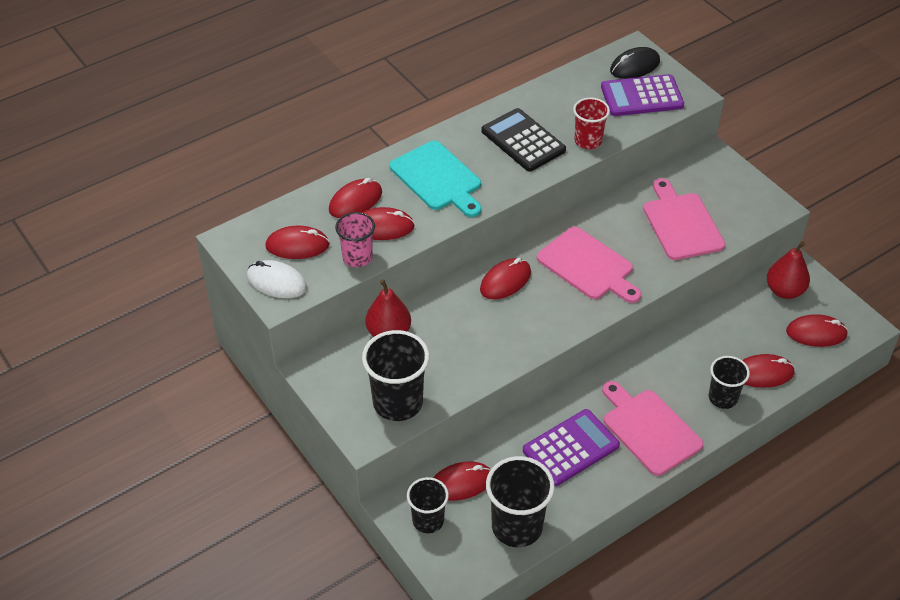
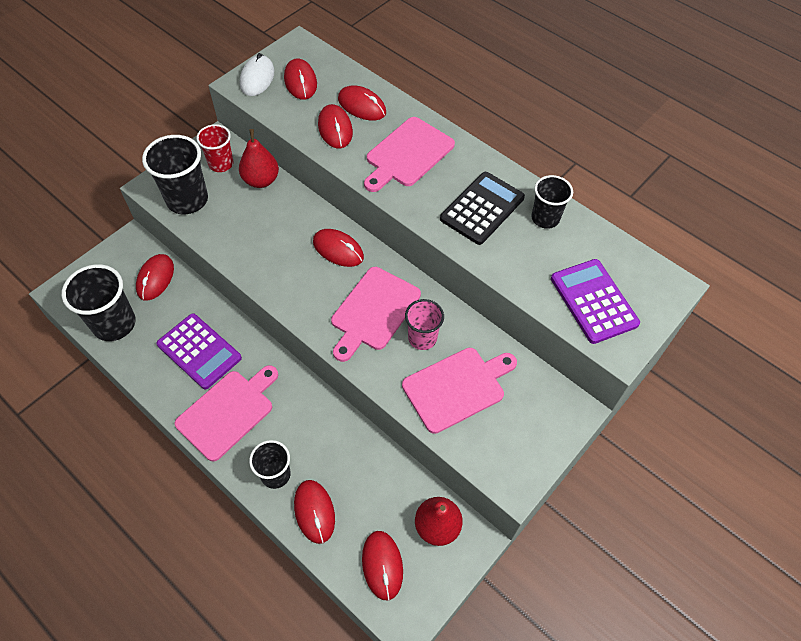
camera: 75 degrees right, 10 degrees up
pink cup [335,212,375,267] -> pink cup moved to [405,299,444,350]
turquoise cutting board [390,141,481,217] -> pink cutting board [364,117,455,192]
black cup [407,477,449,533] -> black cup moved to [531,175,573,229]
red mouse [433,461,491,501] -> red mouse turned 45 degrees clockwise [136,254,174,301]
red cup [573,97,610,149] -> red cup moved to [196,124,233,172]
black mouse [610,47,660,79] -> none

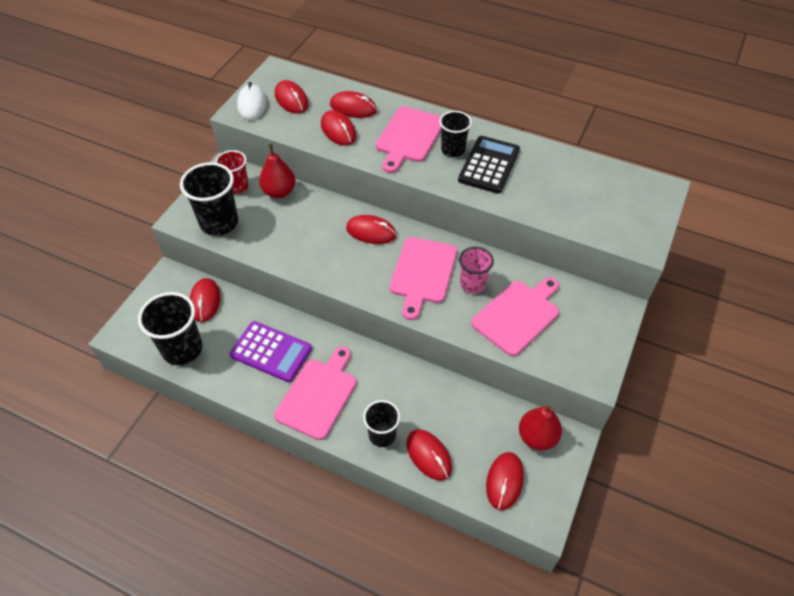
camera: 15 degrees left, 5 degrees down
red mouse [362,531,403,600] -> red mouse turned 45 degrees clockwise [486,452,524,510]
black cup [531,175,573,229] -> black cup moved to [439,111,472,157]
purple calculator [551,259,640,344] -> none

